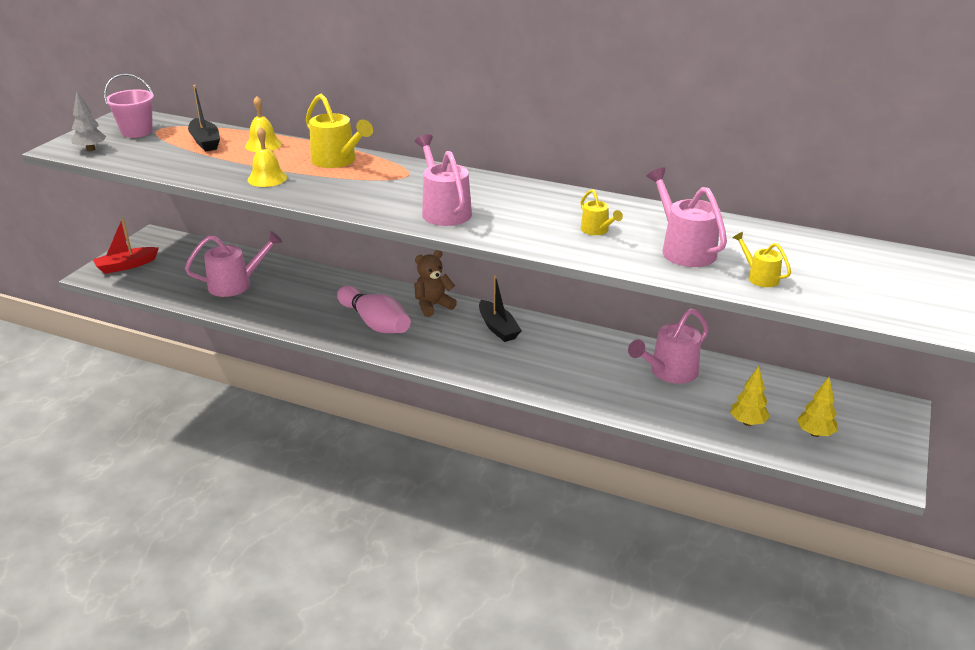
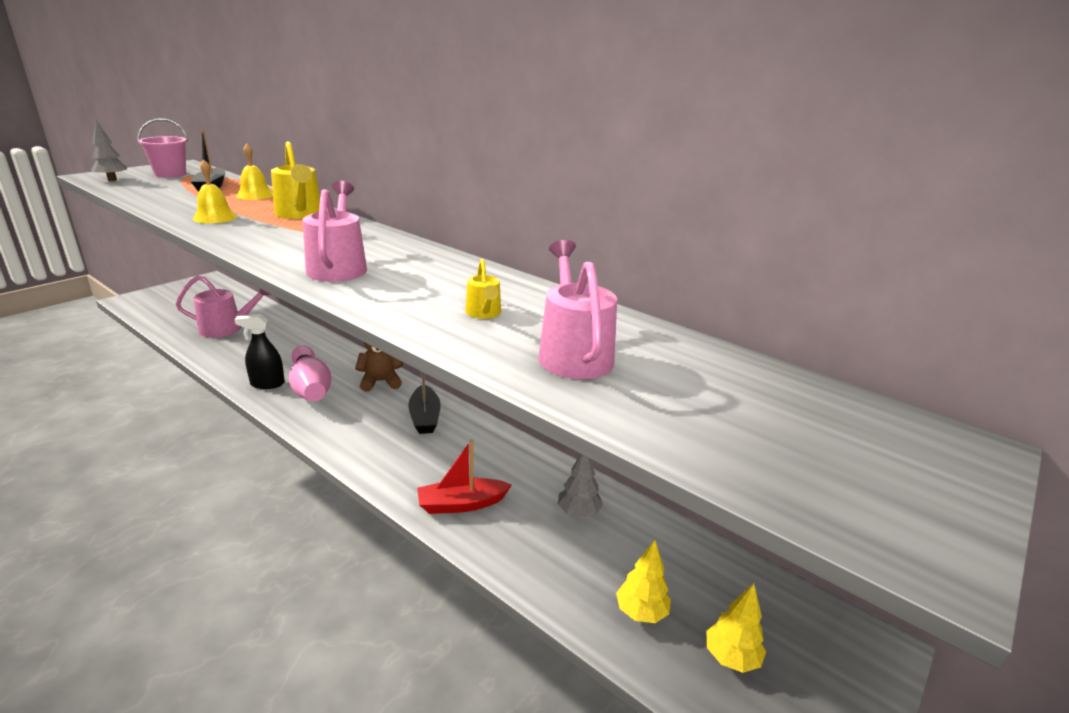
camera: 15 degrees right, 5 degrees down
red boat [93,218,159,274] -> red boat moved to [417,440,512,514]
pink watering can [628,308,709,384] -> grey tree [558,454,603,518]
yellow watering can [733,232,791,287] -> none
none -> black spray bottle [234,314,285,389]

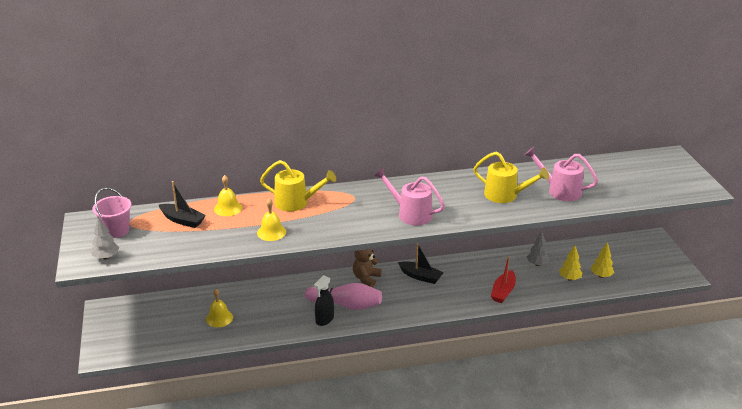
camera: 50 degrees left, 5 degrees up
pink watering can [175,276,272,338] -> yellow bell [206,289,233,327]
yellow watering can [465,259,501,319] -> yellow watering can [473,152,549,203], size x1.84
yellow tree [706,584,766,673] -> yellow tree moved to [559,246,582,281]

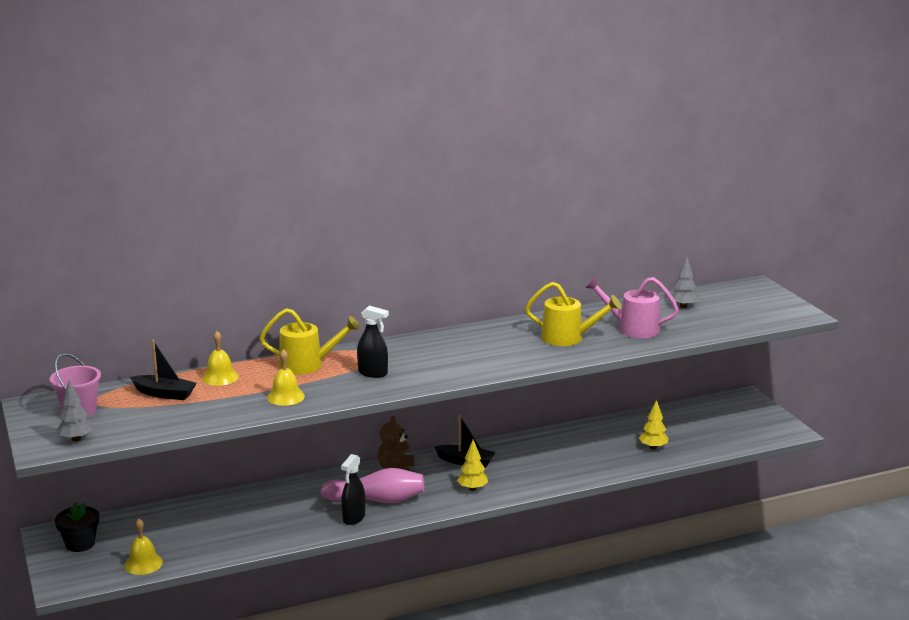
camera: 10 degrees left, 10 degrees down
yellow bell [206,289,233,327] -> yellow bell moved to [124,519,163,575]
pink watering can [374,168,445,225] -> none
red boat [491,256,516,303] -> none
grey tree [527,231,549,266] -> grey tree moved to [671,257,699,308]
yellow tree [591,242,614,278] -> yellow tree moved to [457,440,488,491]
none -> black flower pot [55,502,99,552]
none -> black spray bottle [357,306,389,378]

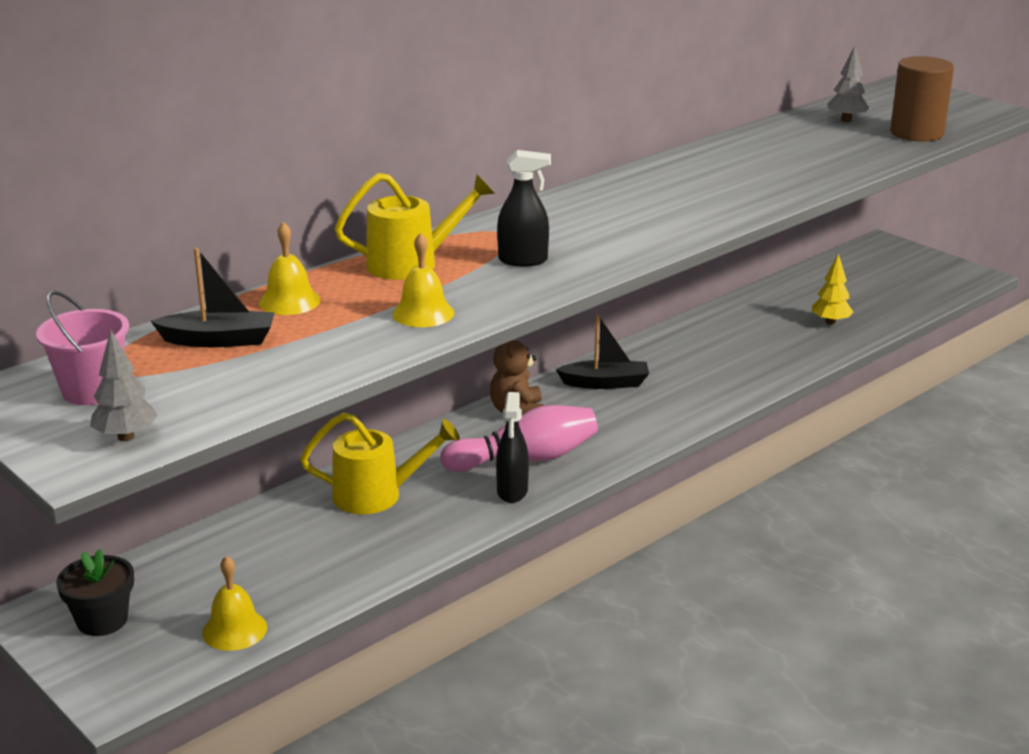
camera: 20 degrees left, 5 degrees up
yellow tree [457,440,488,491] -> none
yellow watering can [525,282,621,346] -> yellow watering can moved to [300,413,460,514]
pink watering can [585,277,679,338] -> none
none -> brown cylinder [890,56,954,142]

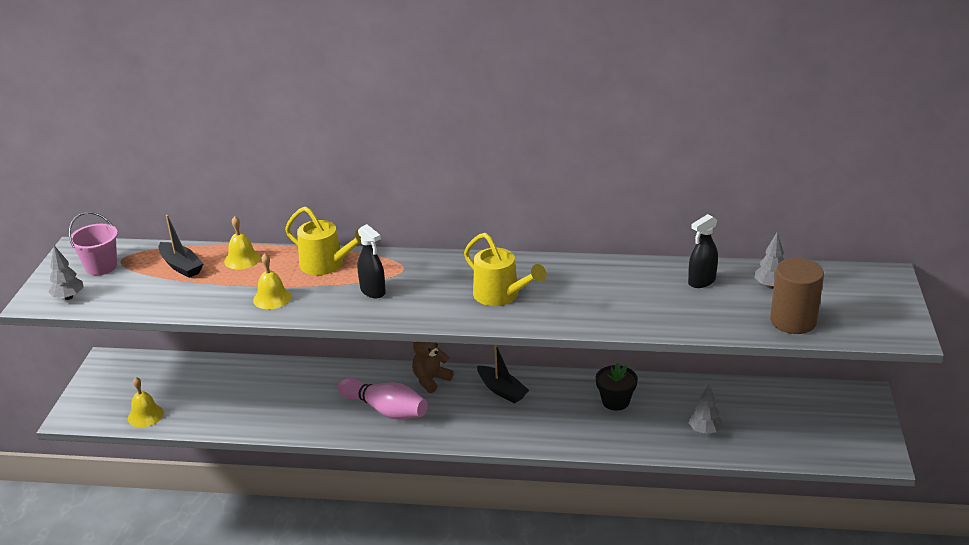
camera: 50 degrees right, 5 degrees up
black flower pot [56,549,134,636] -> black flower pot moved to [596,363,638,411]
yellow watering can [300,413,460,514] -> yellow watering can moved to [464,233,546,306]
black spray bottle [496,392,529,503] -> black spray bottle moved to [688,214,718,288]
yellow tree [812,253,853,325] -> grey tree [689,384,723,434]

